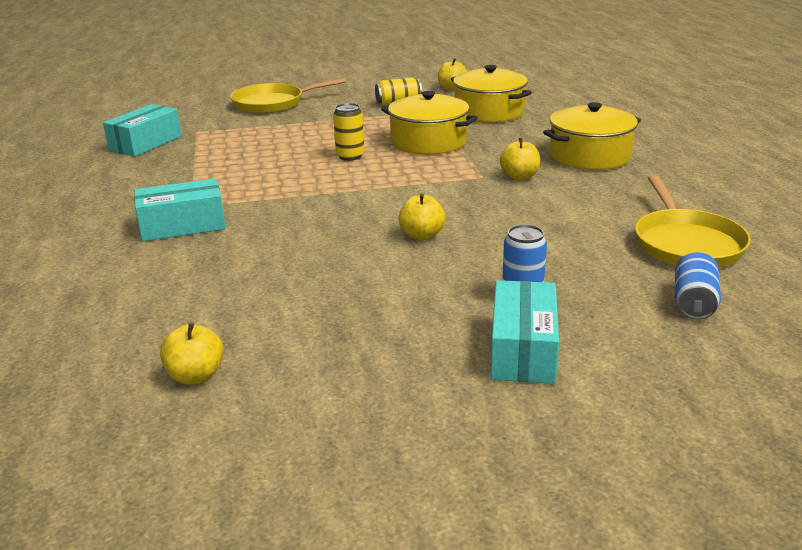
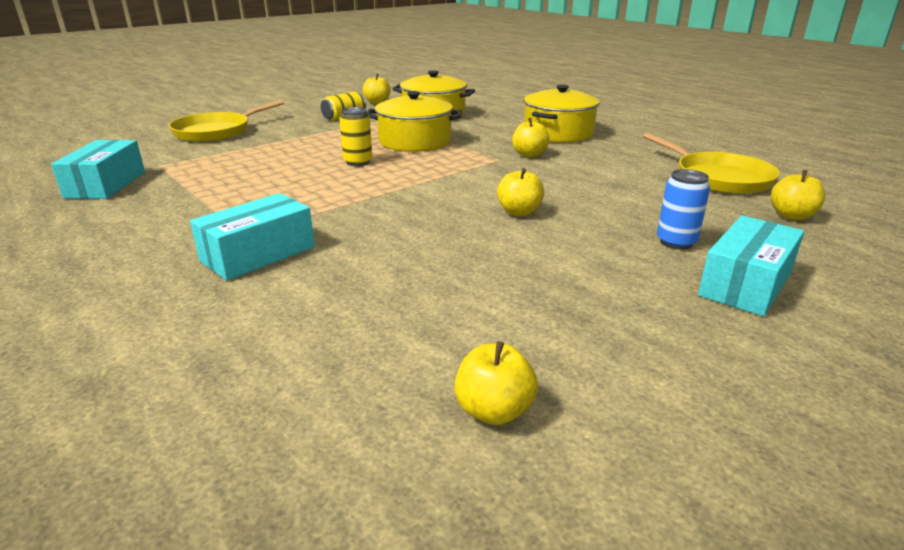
camera: 30 degrees left, 0 degrees up
turquoise box [490,280,559,384] -> turquoise box turned 60 degrees clockwise [698,215,804,317]
blue can [675,252,721,320] -> yellow apple [771,170,825,221]

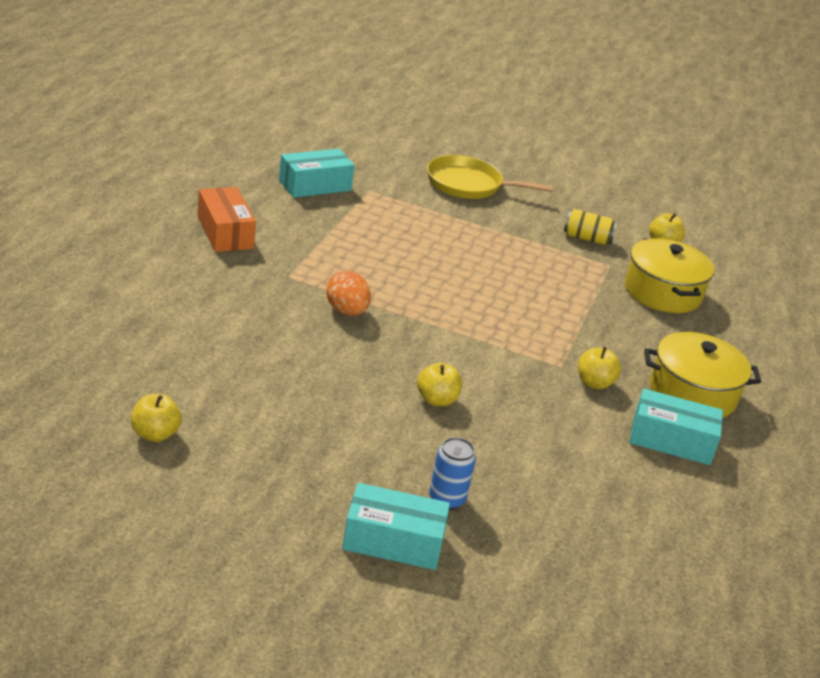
camera: 55 degrees right, 5 degrees up
turquoise box [190,193,315,281] -> turquoise box moved to [629,388,723,465]
yellow can [339,107,372,166] -> none
yellow pot [367,91,462,152] -> none
yellow pan [643,133,780,194] -> none
yellow apple [771,170,825,221] -> none
none -> orange box [198,187,256,252]
none -> orange egg [326,271,371,316]

